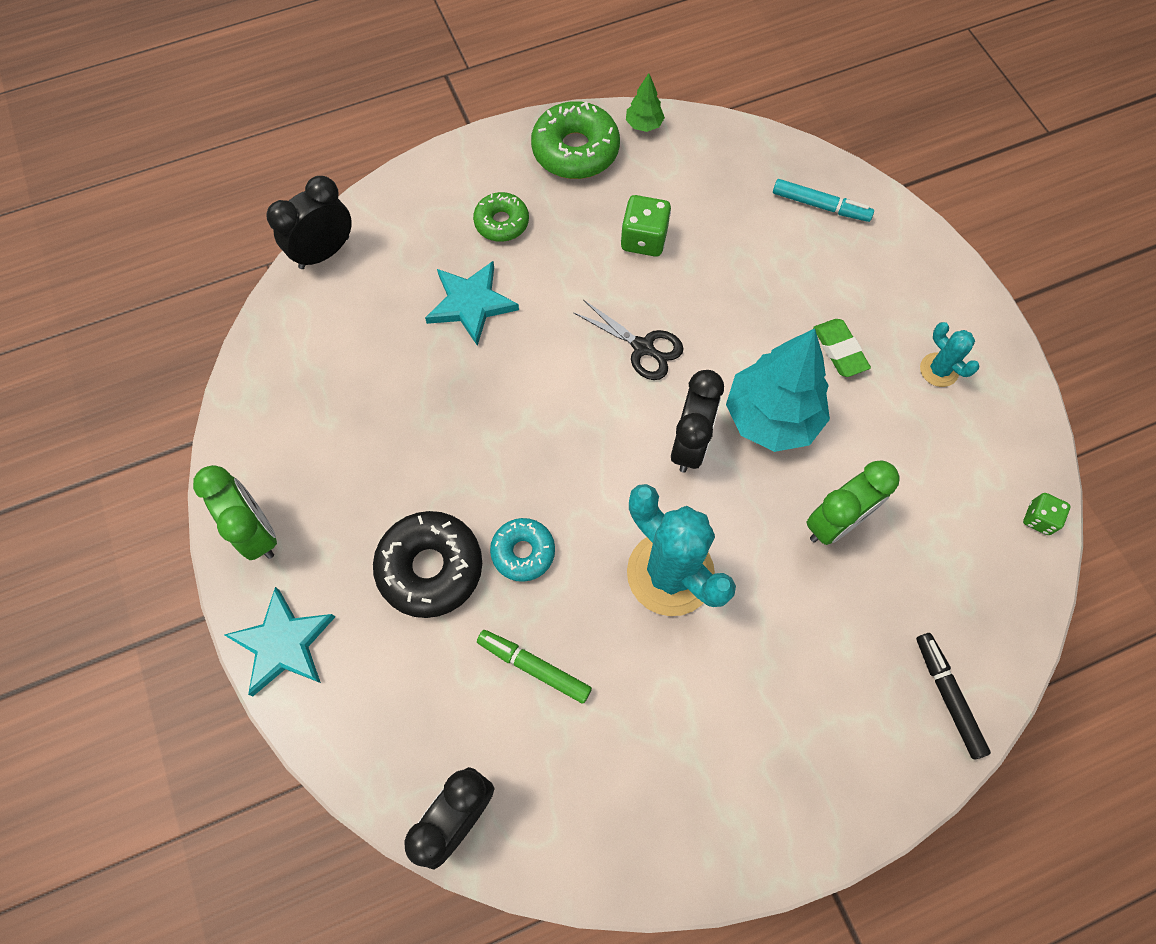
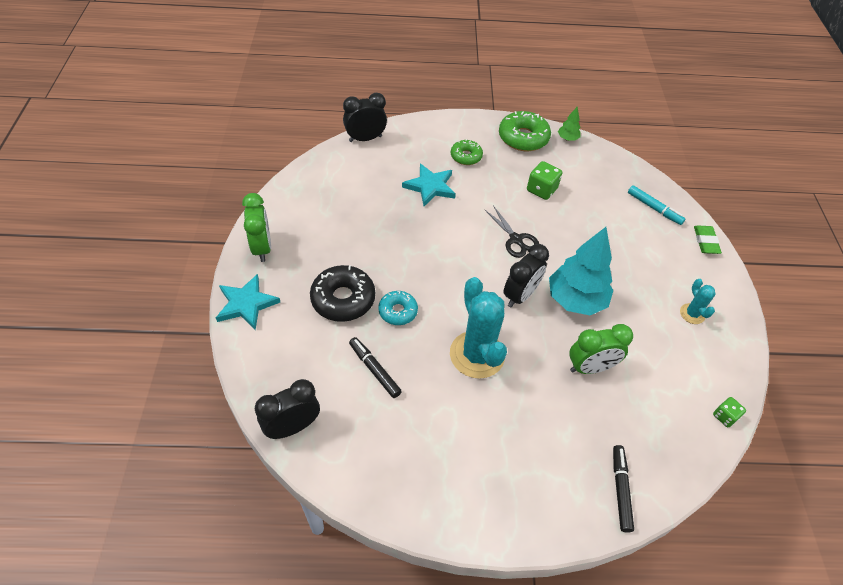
camera: 20 degrees right, 15 degrees down
green marker [477,630,592,704] -> black marker [349,337,402,398]
green eraser [813,319,871,377] -> green eraser moved to [694,225,722,254]

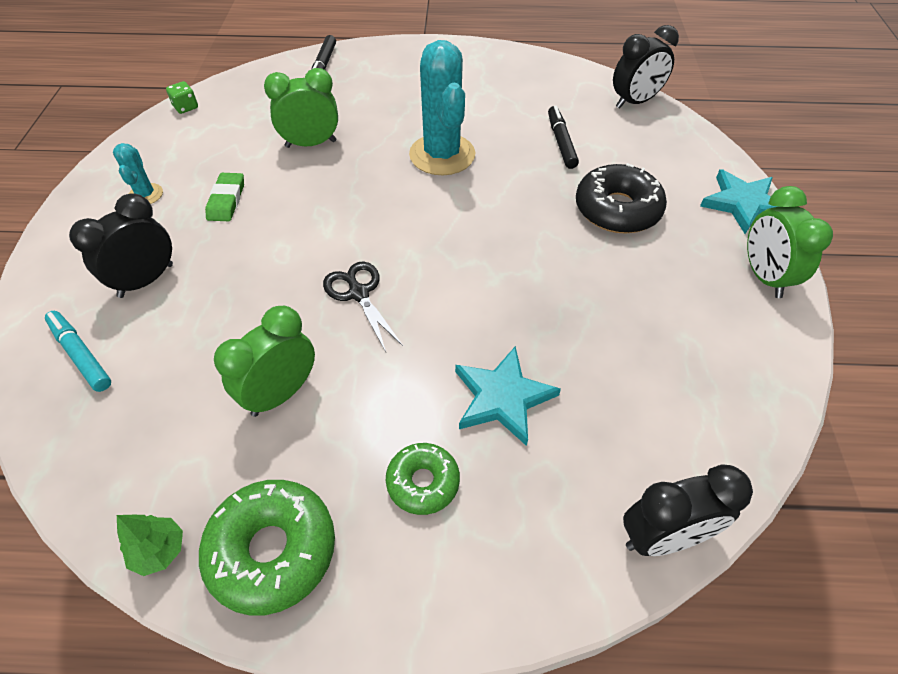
camera: 175 degrees left, 0 degrees up
black marker [349,337,402,398] -> black marker turned 150 degrees counterclockwise [548,106,579,169]
turquoise donut [378,291,418,325] -> none
black clock [504,244,549,308] -> black clock moved to [69,193,173,298]
green dice [527,161,562,200] -> green clock [214,306,315,417]
turquoise tree [549,227,614,315] -> none
green eraser [694,225,722,254] -> green eraser moved to [205,173,244,221]

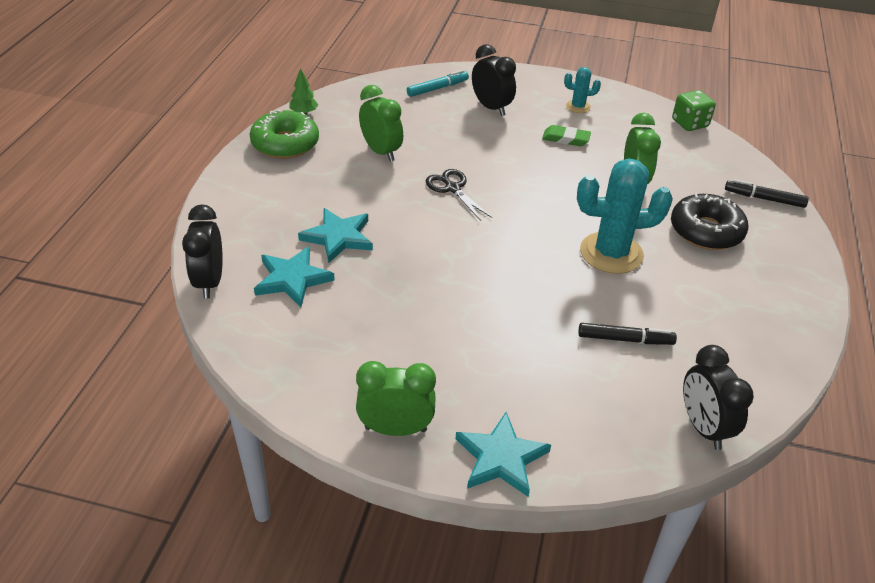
camera: 100 degrees right, 10 degrees down
green dice [166,81,198,114] -> green dice [672,90,716,131], size x1.61
black scissors [323,261,403,352] -> black scissors turned 105 degrees counterclockwise [426,169,492,221]
green donut [386,443,460,515] -> none
black donut [576,163,667,233] -> black donut moved to [671,193,748,250]
none -> turquoise star [254,247,335,307]

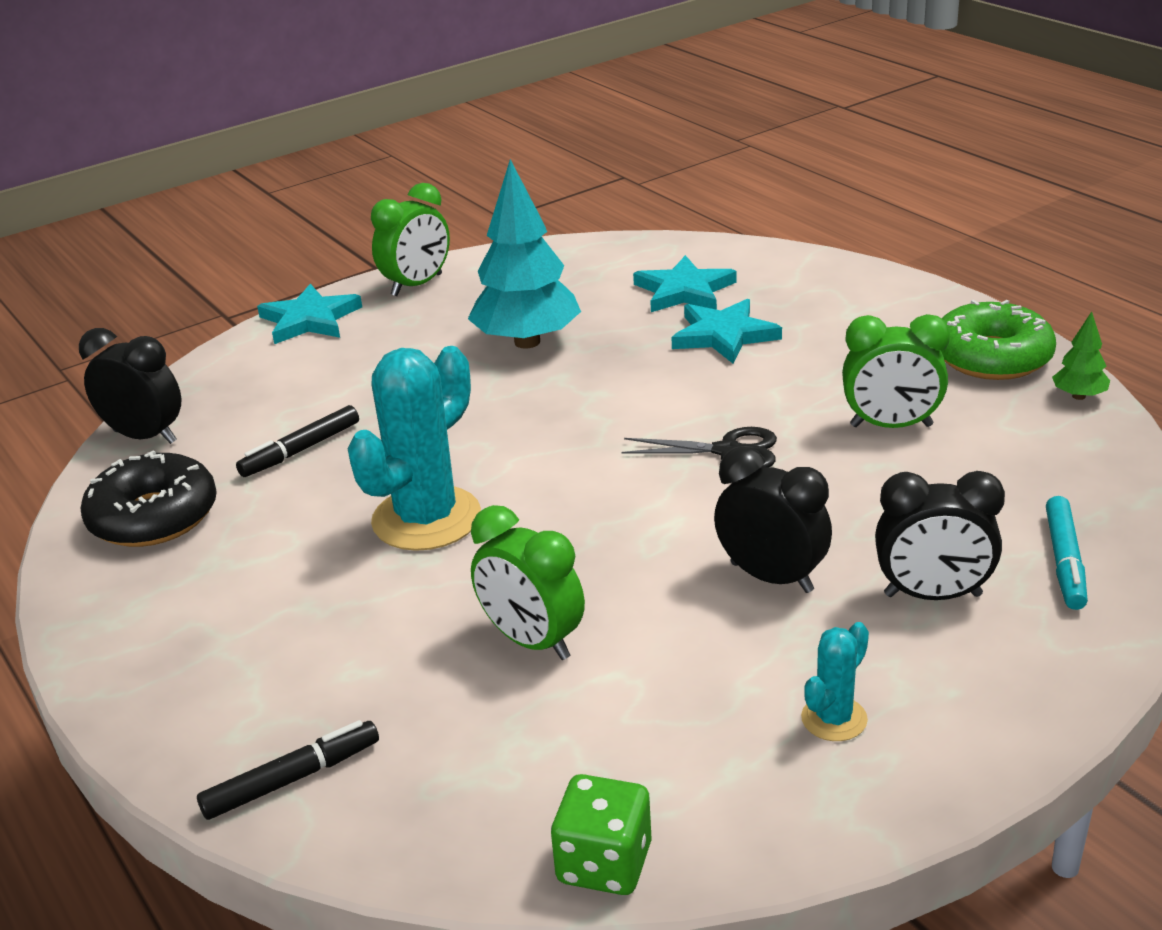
camera: 135 degrees right, 10 degrees down
black clock [182,204,223,299] -> black clock moved to [714,447,832,593]
green eraser [542,125,591,146] -> none
black donut [671,193,748,250] -> black donut moved to [80,450,217,547]
none -> turquoise tree [468,159,581,349]

